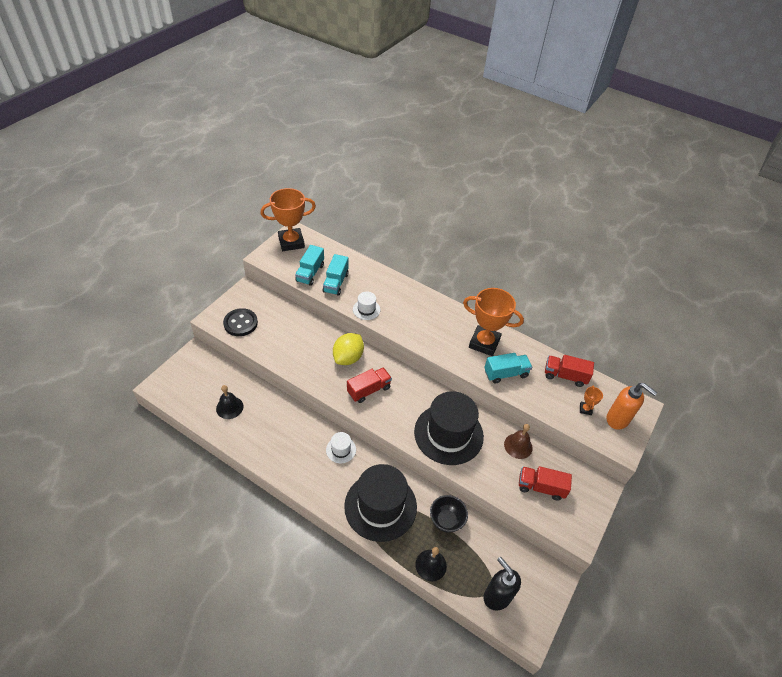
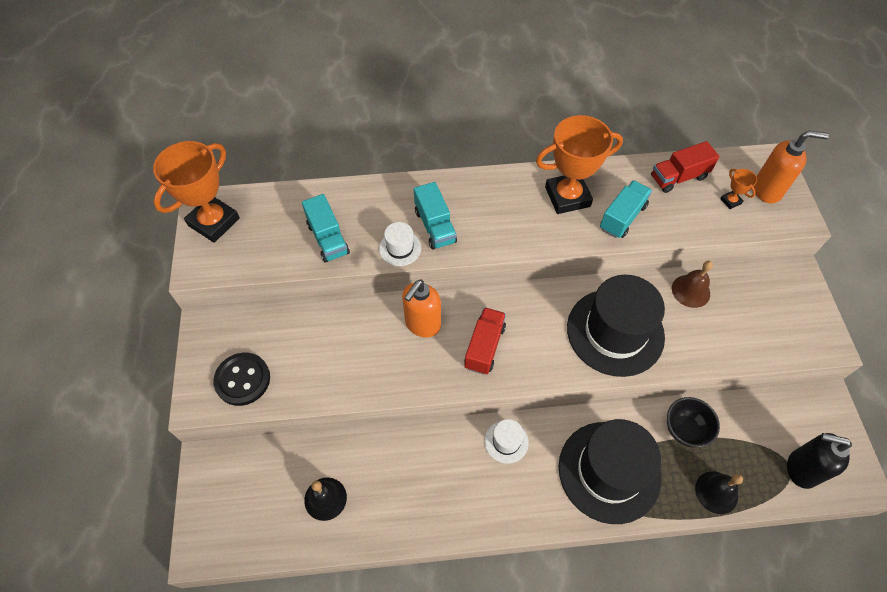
camera: 35 degrees left, 10 degrees up
turquoise truck [295,245,324,286] -> turquoise truck moved to [414,182,457,250]
yellow lemon [333,333,364,365] -> orange soap dispenser [402,279,441,338]
red truck [519,466,572,501] -> none

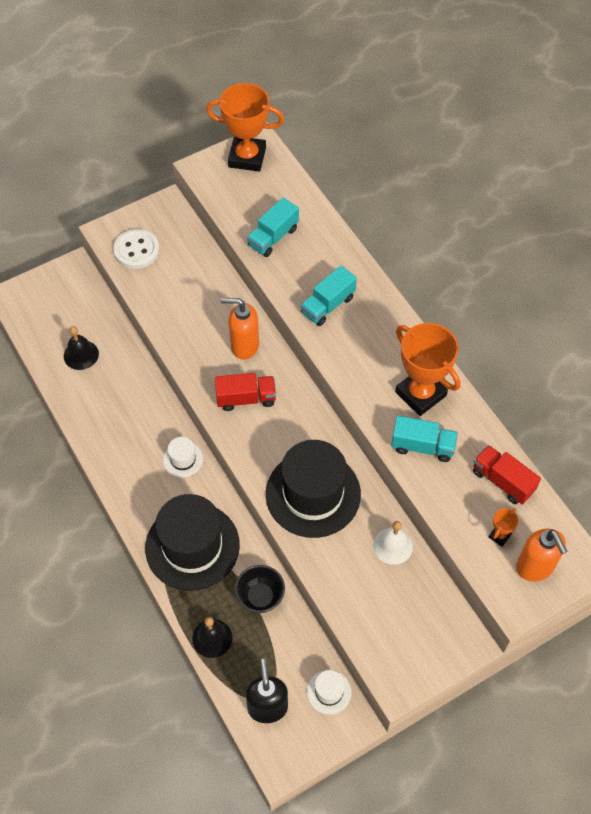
camera: 65 degrees right, 0 degrees up
black button [213,353,270,406] -> white button [113,229,159,269]
white hat [379,222,421,266] -> white hat moved to [307,670,351,714]
brown bell [672,261,713,308] -> white bell [373,521,413,565]

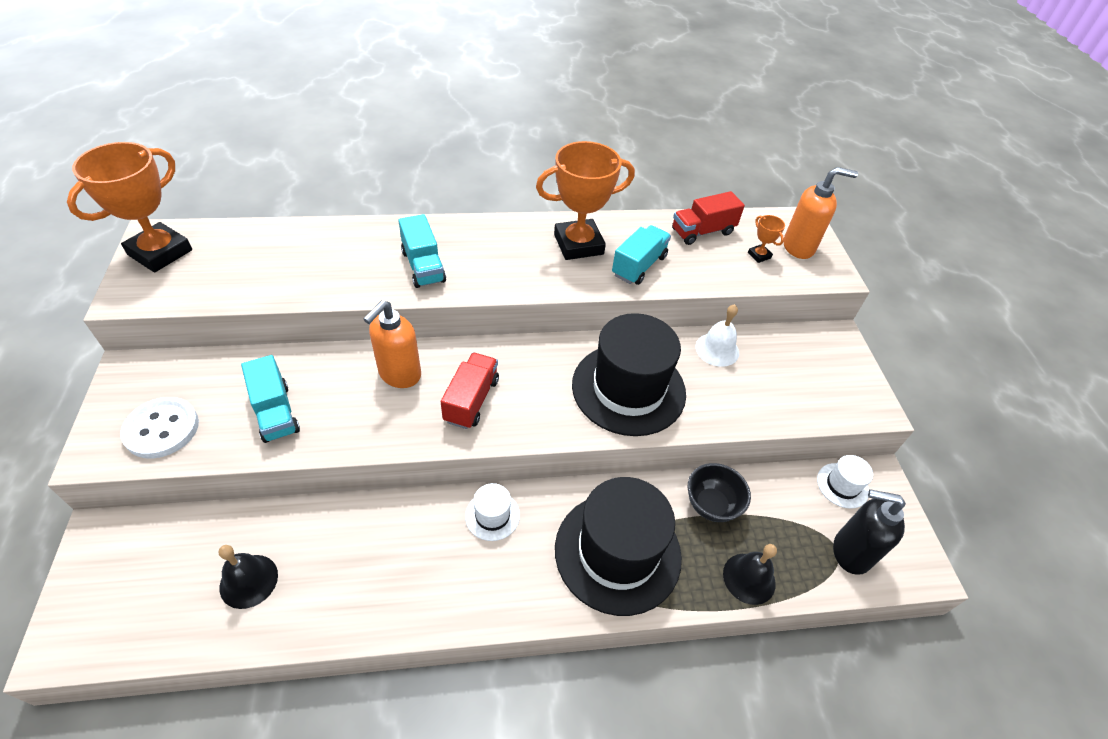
camera: 70 degrees left, 10 degrees down
turquoise truck [247,198,299,257] -> turquoise truck moved to [241,355,300,443]

